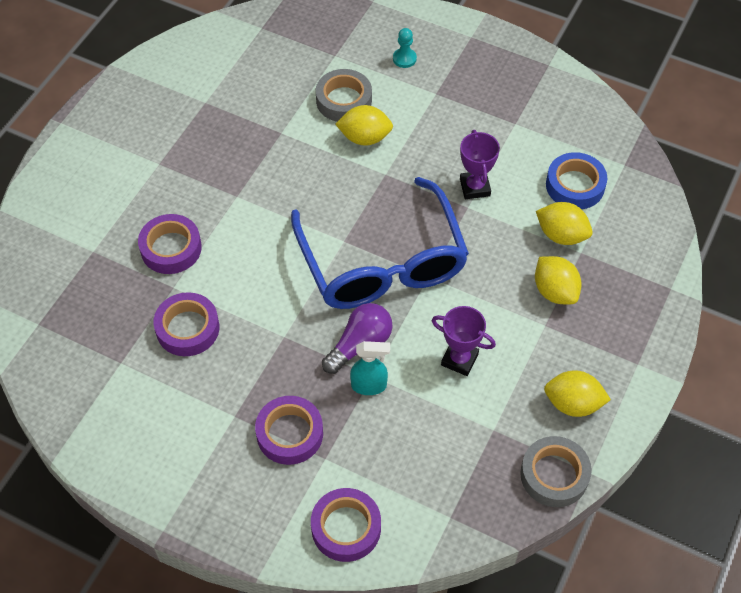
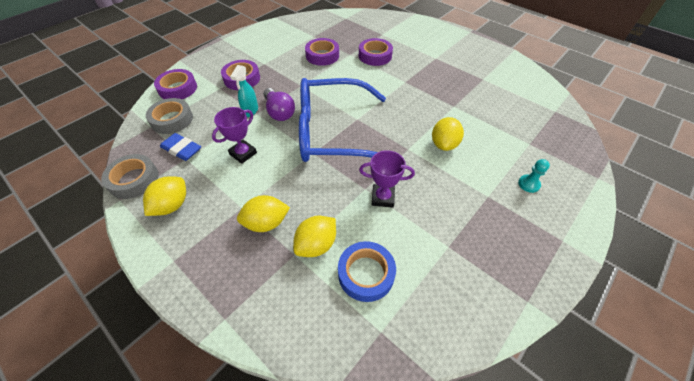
camera: 105 degrees right, 5 degrees down
grey tape [316,69,372,122] -> grey tape moved to [146,98,193,134]
none -> blue eraser [160,133,201,161]

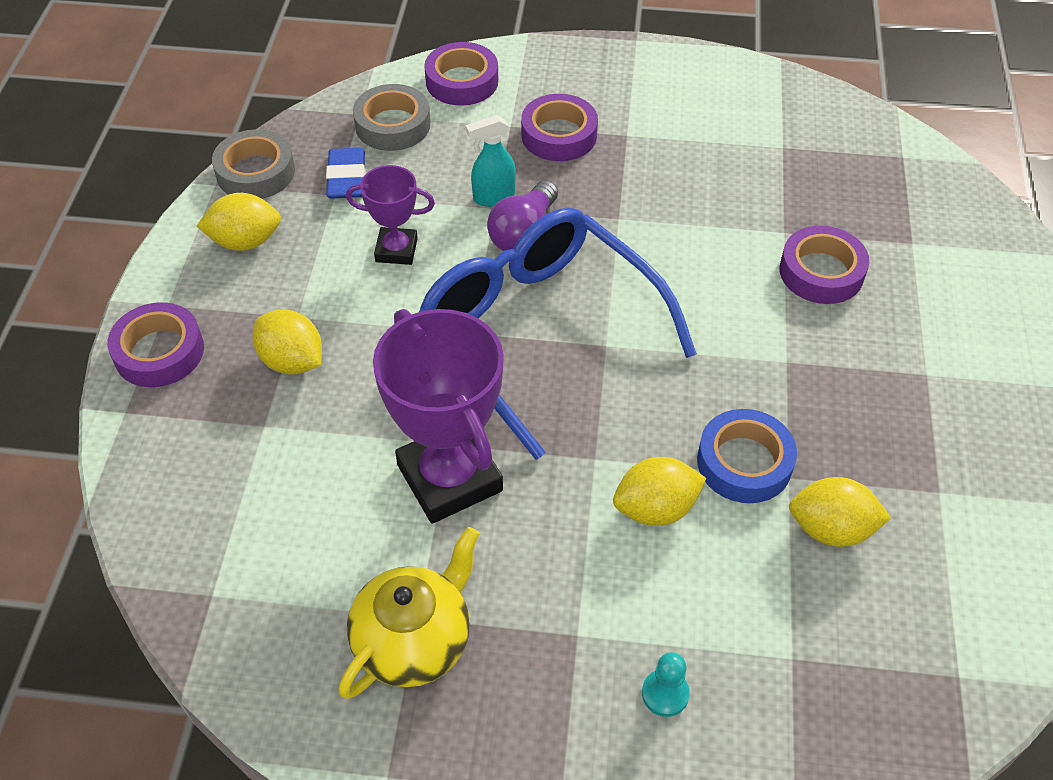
camera: 55 degrees right, 0 degrees up
yellow lemon [293,216,336,257] -> yellow lemon moved to [789,477,891,547]
purple tape [305,38,339,66] -> purple tape moved to [107,302,204,387]
blue tape [338,241,396,302] -> blue tape moved to [697,409,797,503]
purple trophy [359,150,415,208] -> purple trophy [373,309,504,524], size x1.86
none -> yellow teapot [339,527,480,699]

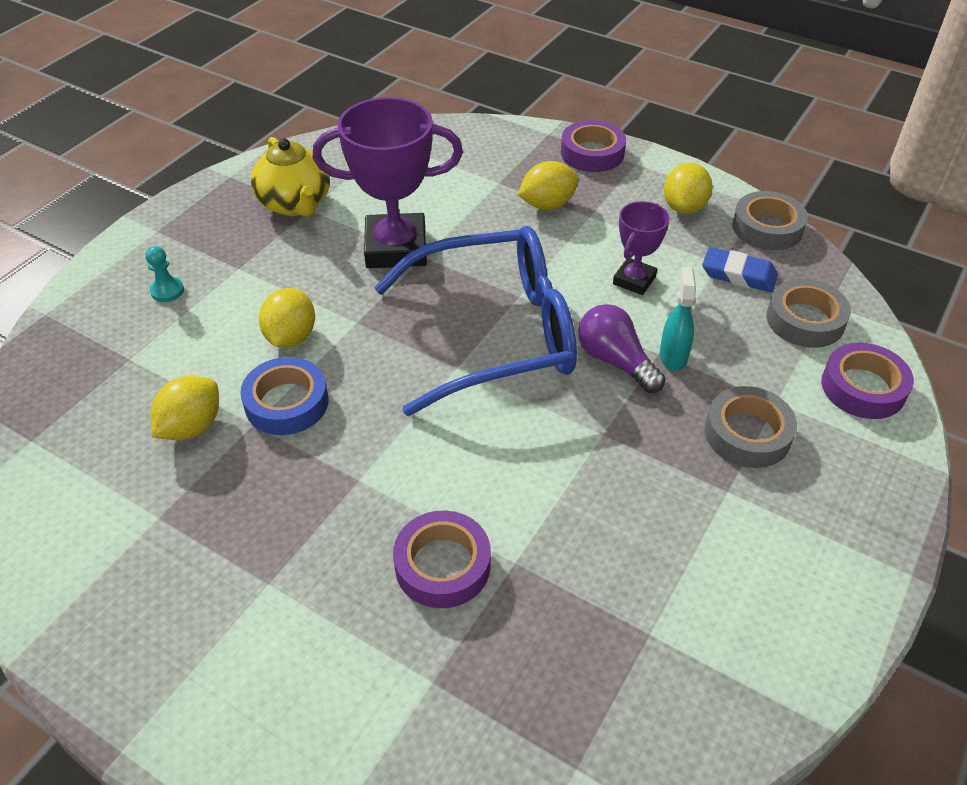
camera: 115 degrees right, 5 degrees down
purple tape [521,94,598,161] -> grey tape [704,386,797,468]

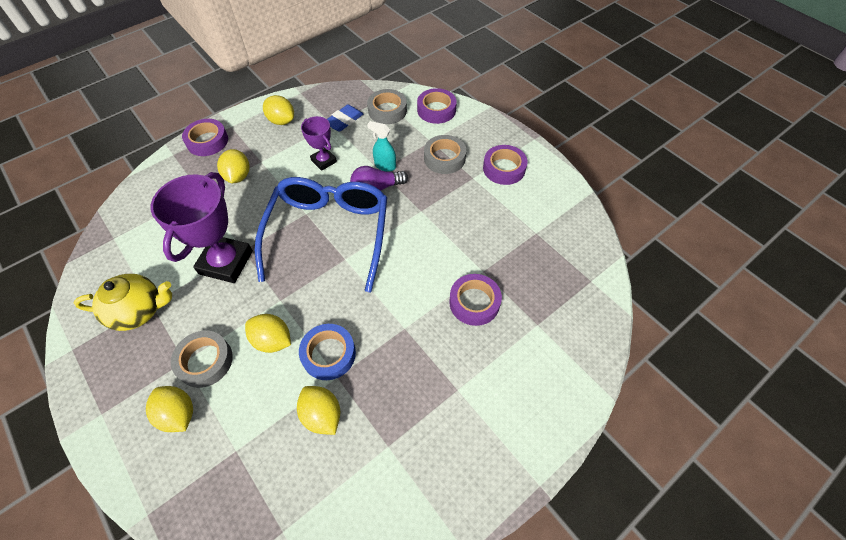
camera: 70 degrees left, 10 degrees up
turquoise pawn [146,246,184,302] -> yellow lemon [146,386,193,432]
grey tape [732,191,808,250] -> grey tape moved to [171,331,233,388]
none -> purple tape [483,145,528,185]

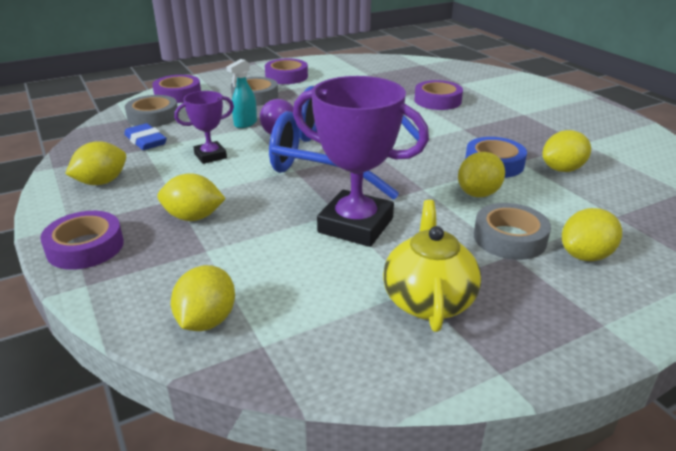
camera: 80 degrees left, 25 degrees down
none -> yellow lemon [171,265,235,331]

